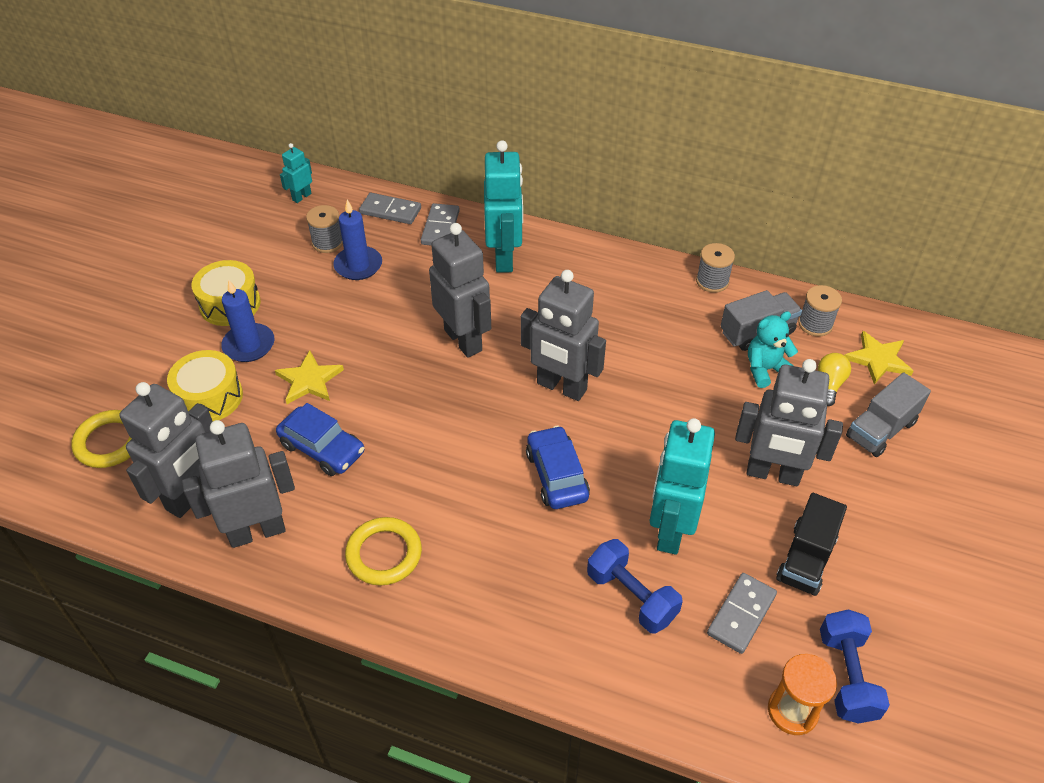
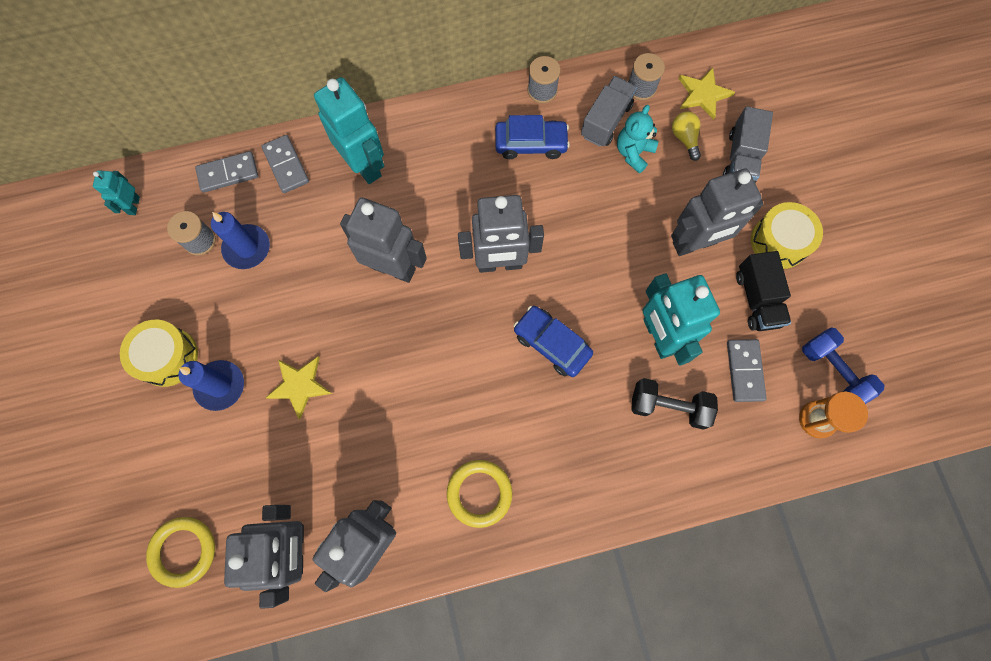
camera: 35 degrees left, 25 degrees up
yellow drum [167,350,243,421] -> yellow drum moved to [751,202,823,269]
blue car [276,403,364,476] -> blue car moved to [495,115,570,159]
blue dumbbell [587,539,683,633] -> black dumbbell [631,378,718,430]

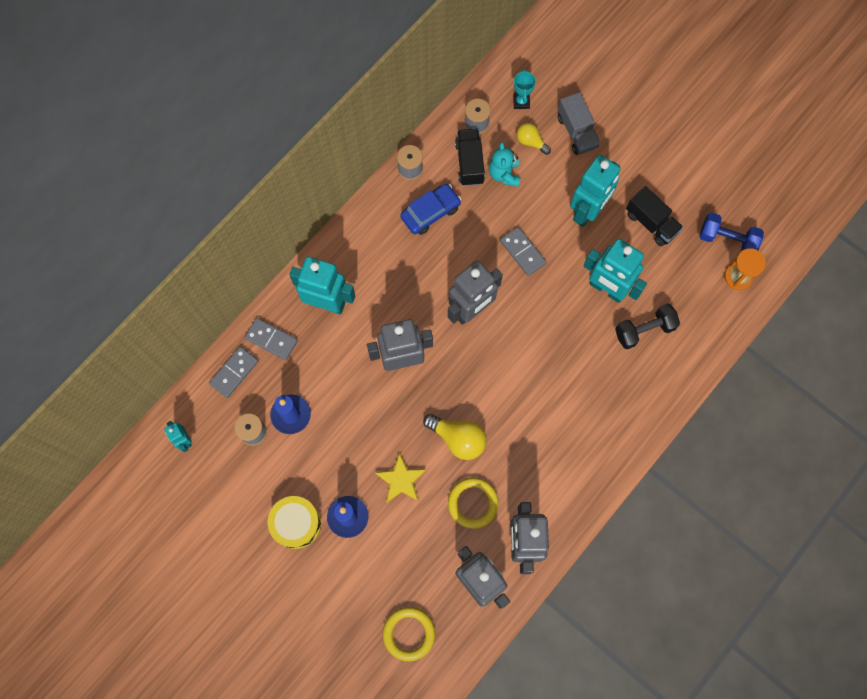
camera: 35 degrees left, 0 degrees up
yellow ring [447,460,512,528] -> yellow ring moved to [448,478,499,529]
blue car [514,306,593,377] -> none
grey truck [581,76,637,147] -> black truck [455,128,485,186]
grey robot [671,169,763,256] -> turquoise robot [570,155,620,227]
yellow star [679,67,735,120] -> turquoise trophy [513,68,536,109]
grey domino [727,339,767,402] -> grey domino moved to [500,227,547,276]
yellow drum [751,202,823,269] -> none
none -> yellow light bulb [423,414,487,460]

